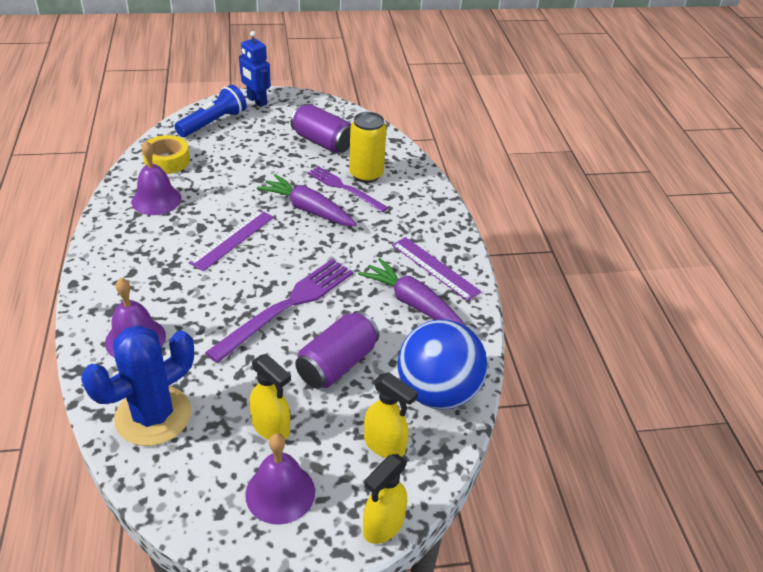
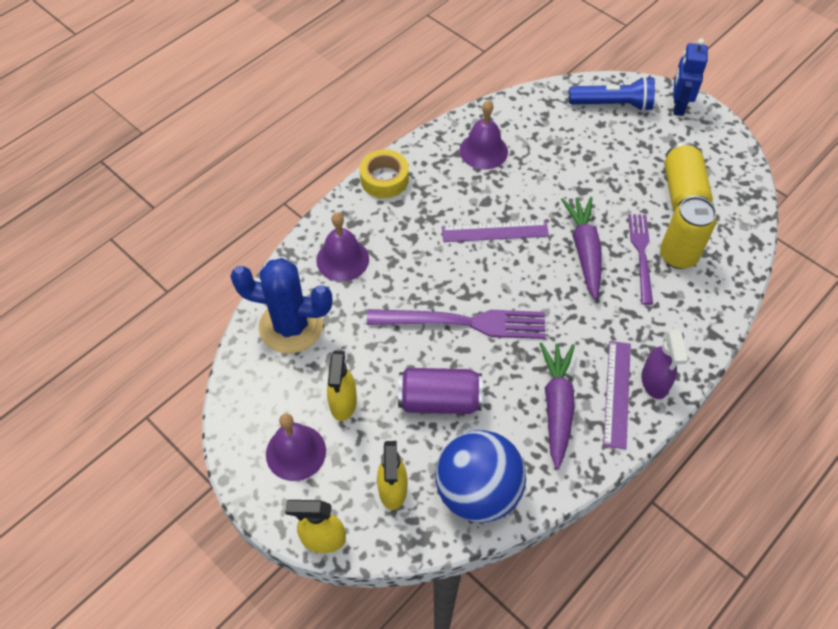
camera: 55 degrees right, 15 degrees up
yellow tape [142,135,190,174] -> yellow tape moved to [360,149,409,198]
purple can [291,104,351,153] -> yellow can [664,143,713,211]
none -> purple spray bottle [641,328,688,399]

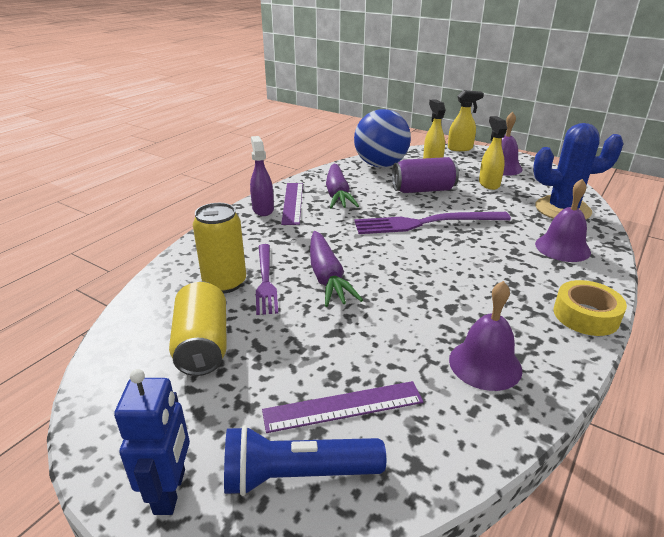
camera: 170 degrees right, 25 degrees down
purple ruler [442,221,549,242] -> purple ruler moved to [262,381,423,433]

